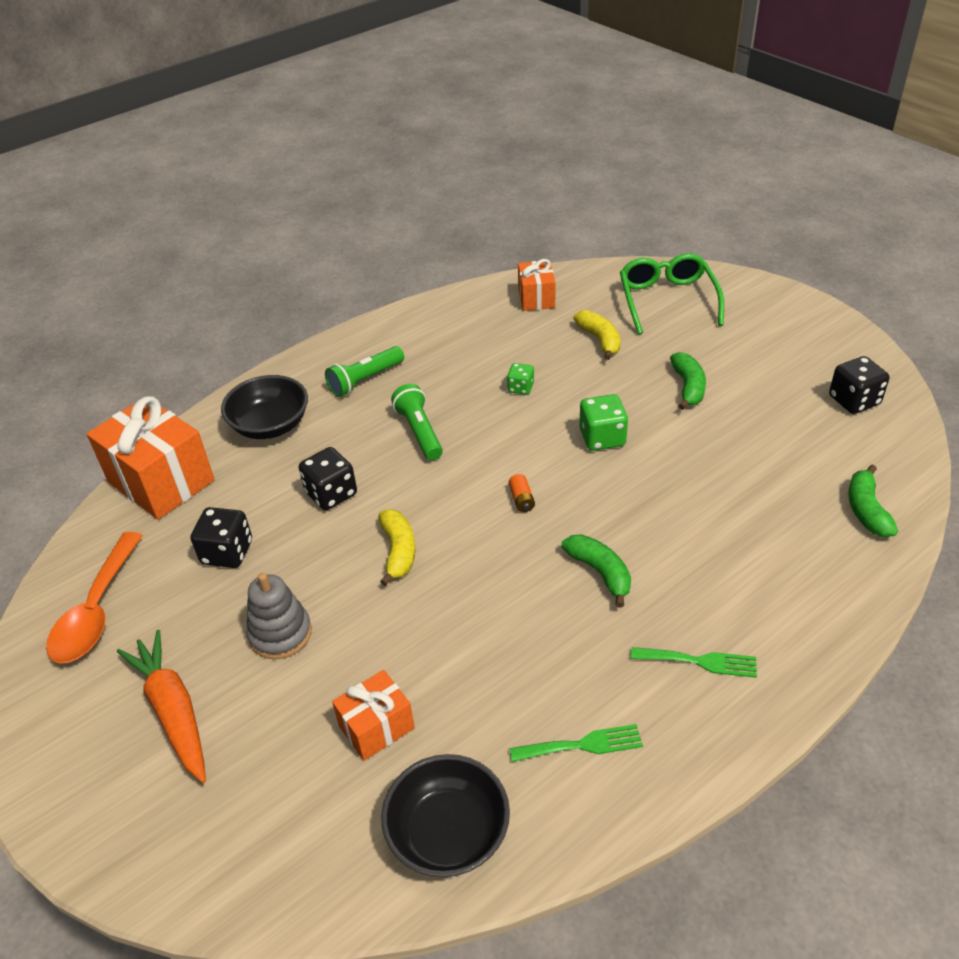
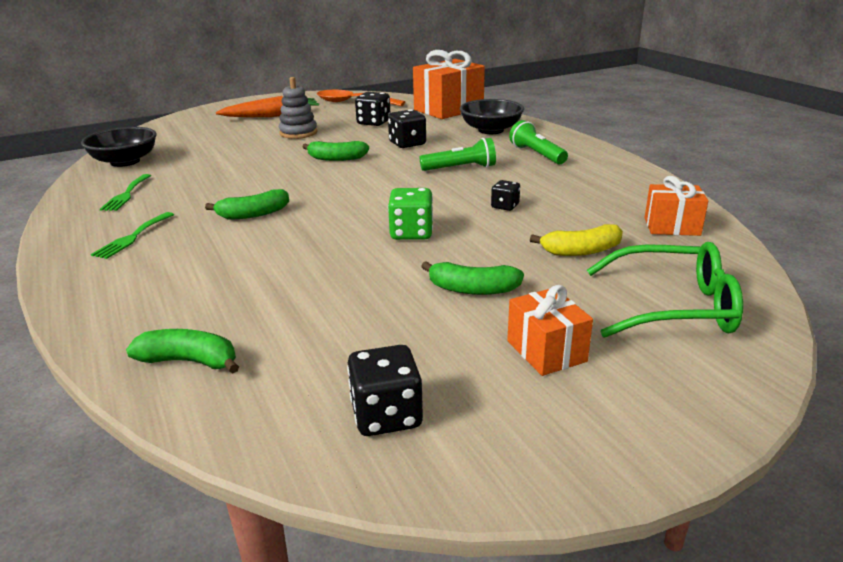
camera: 100 degrees right, 15 degrees down
orange gift [332,670,415,761] -> orange gift moved to [507,285,593,376]
yellow banana [379,509,415,586] -> green banana [302,141,369,161]
green dice [507,363,534,395] -> black dice [491,180,520,211]
orange battery [509,474,535,512] -> none

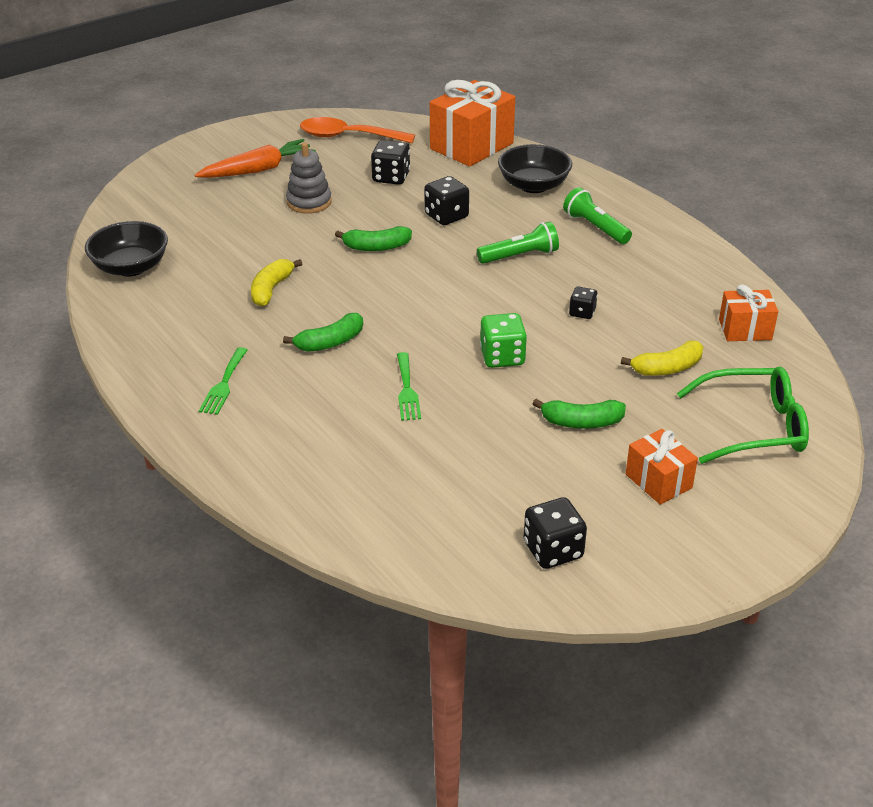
camera: 10 degrees left, 10 degrees up
green fork [100,174,151,211] -> green fork moved to [397,352,421,421]
green banana [126,329,239,374] -> none
none -> yellow banana [251,259,302,307]

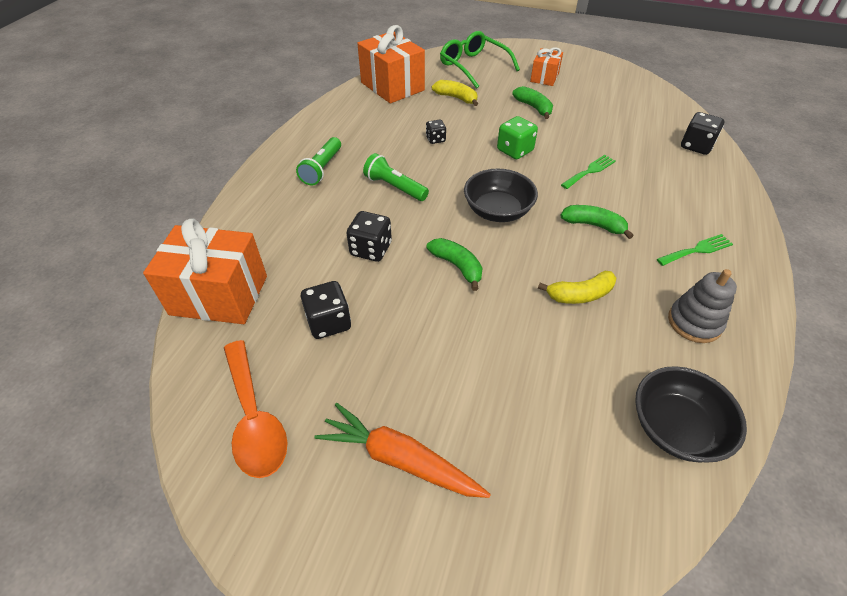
camera: 125 degrees left, 10 degrees up
grey stacking toy [286,142,332,214] -> grey stacking toy moved to [668,269,737,343]
black bowl [498,144,572,193] -> black bowl moved to [464,169,538,222]
black dice [524,497,587,569] -> black dice moved to [681,112,725,155]
orange gift [719,284,778,341] -> orange gift [357,25,425,104], size x1.81

